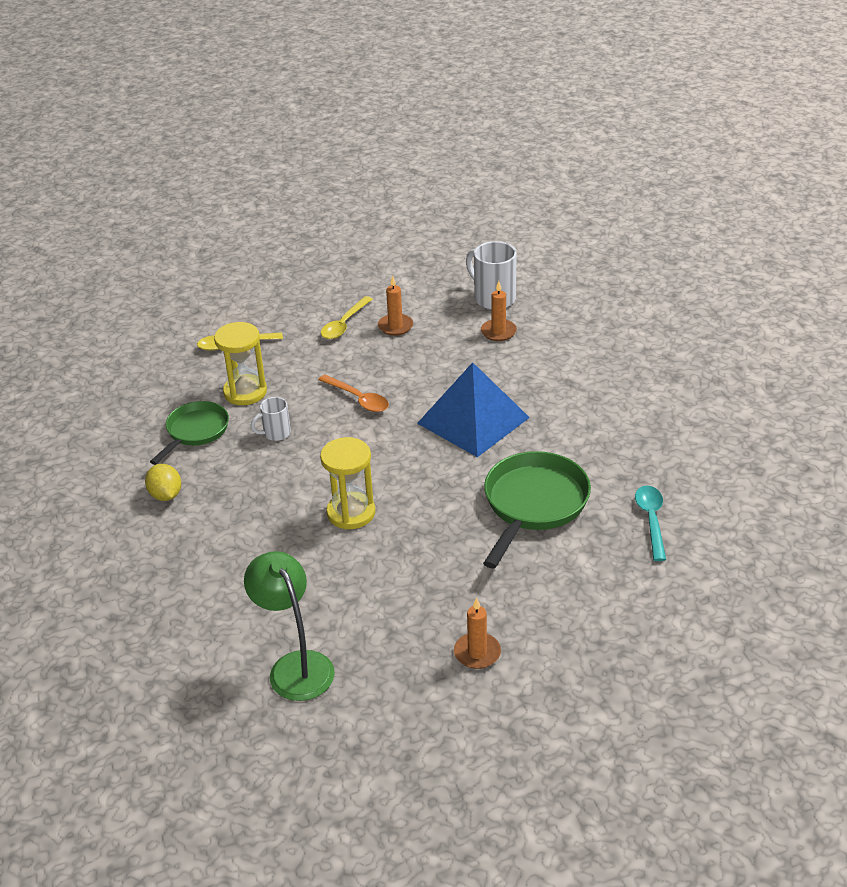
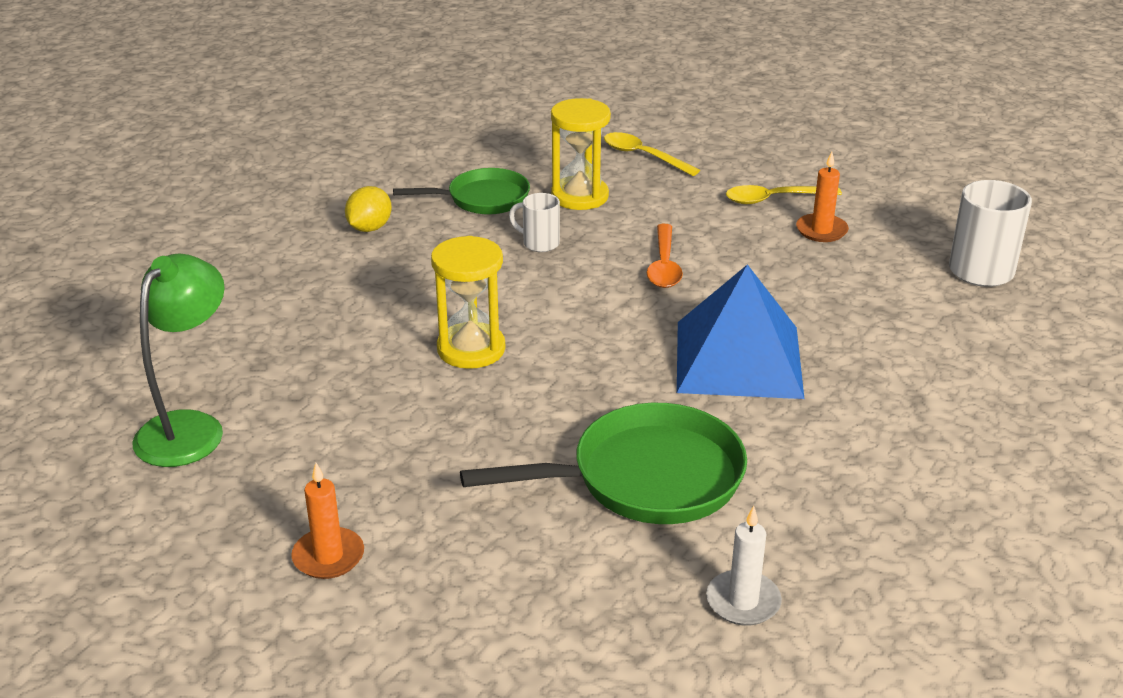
camera: 50 degrees right, 5 degrees down
orange candle [481,281,517,341] -> none
turquoise spoon [635,485,666,561] -> white candle [706,506,782,626]

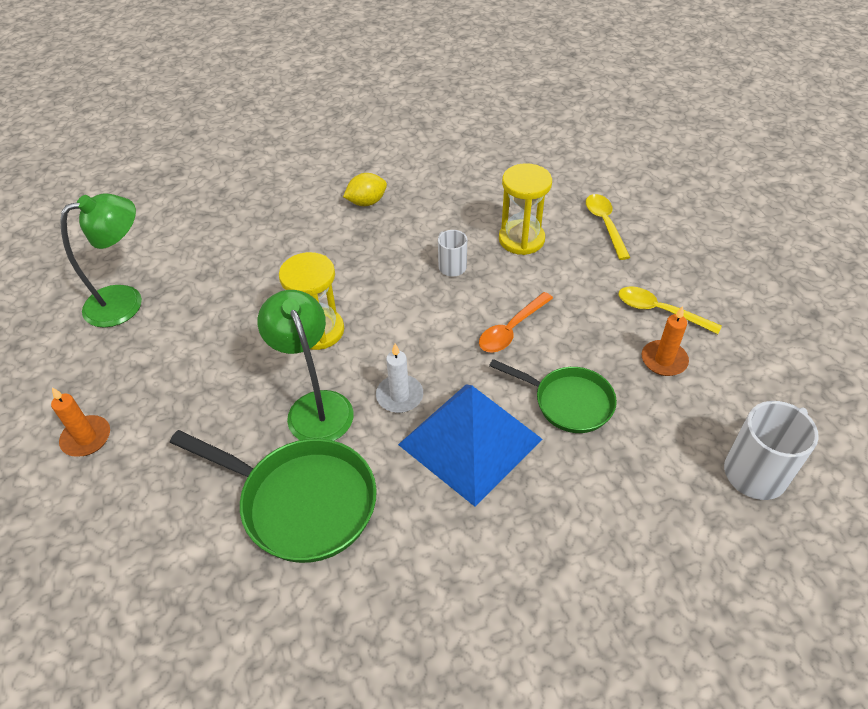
camera: 40 degrees right, 15 degrees up
green pan [393,168,530,215] -> green pan moved to [489,359,617,433]
white candle [706,506,782,626] -> white candle moved to [376,344,423,413]
none -> green lamp [258,290,354,441]

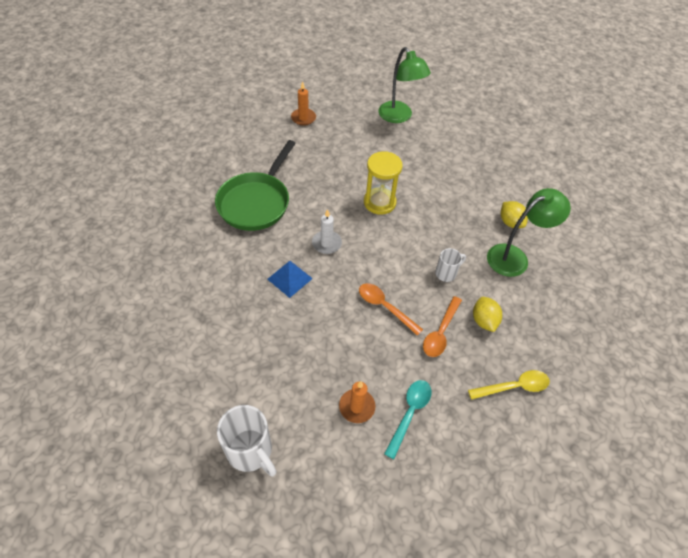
camera: 85 degrees right, 5 degrees up
green lamp [258,290,354,441] -> green lamp moved to [487,188,571,277]
blue pyramid [398,384,542,507] -> blue pyramid [267,261,313,298], size x0.50
green pan [489,359,617,433] -> none
yellow hourglass [499,163,552,255] -> yellow lemon [473,297,502,332]
yellow spoon [618,286,722,334] -> turquoise spoon [384,380,432,459]
none -> orange spoon [423,296,462,357]

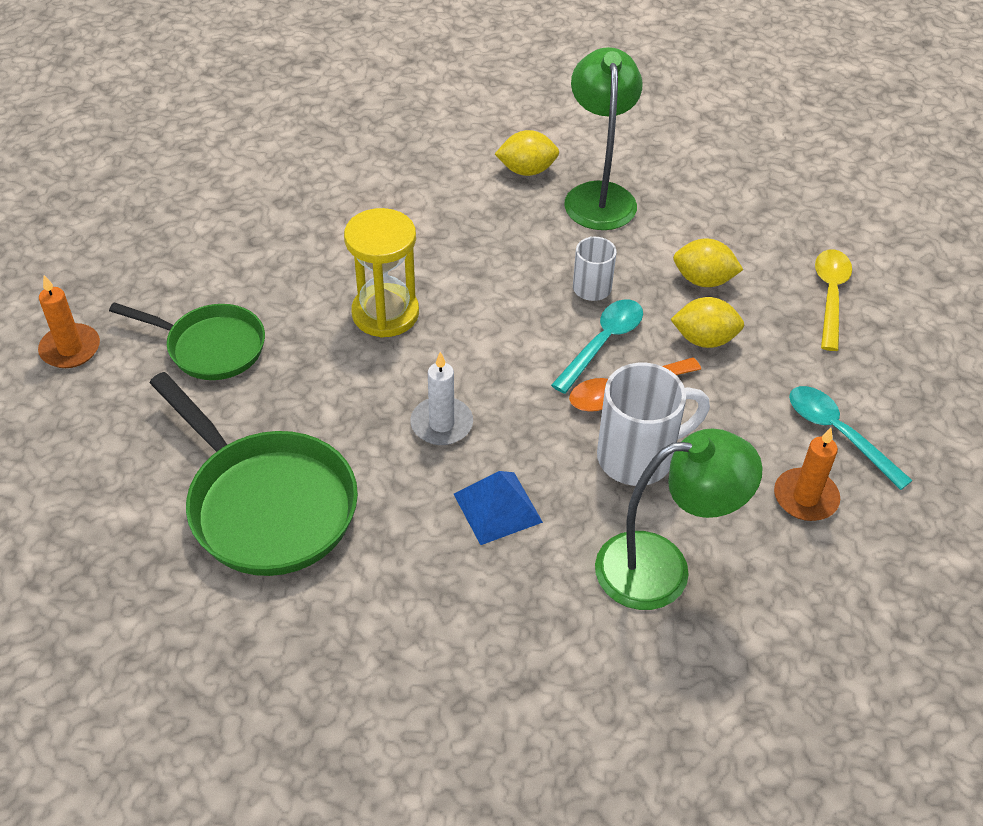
camera: 65 degrees left, 5 degrees down
white mug [217,405,277,477] -> white mug moved to [597,363,710,486]
green lamp [378,47,431,123] -> green lamp moved to [595,429,763,610]
orange spoon [423,296,462,357] -> yellow lemon [670,297,744,348]
none -> green pan [109,302,265,380]
none -> turquoise spoon [551,300,643,394]

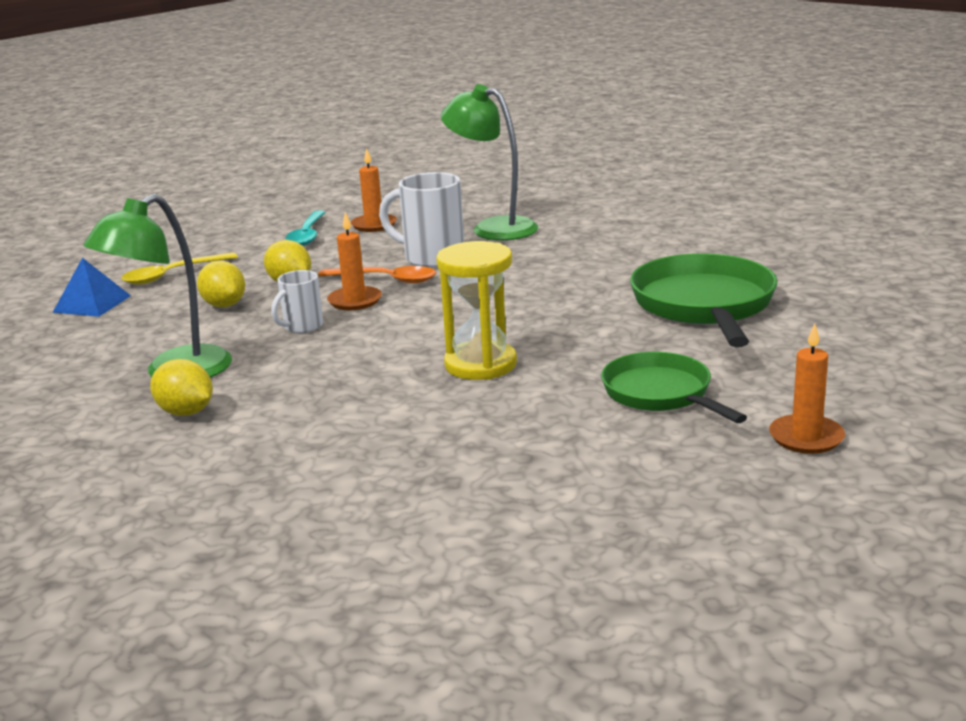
camera: 135 degrees left, 25 degrees down
white candle [410,352,473,445] -> none
blue pyramid [454,471,543,545] -> blue pyramid moved to [52,258,131,317]
turquoise spoon [551,300,643,394] -> orange candle [327,212,382,310]

